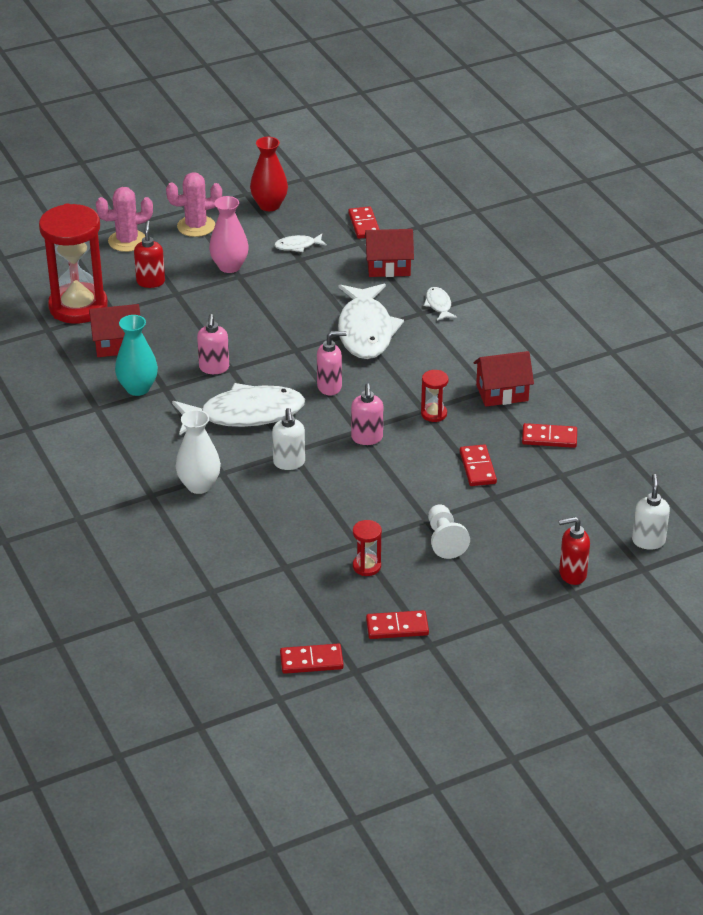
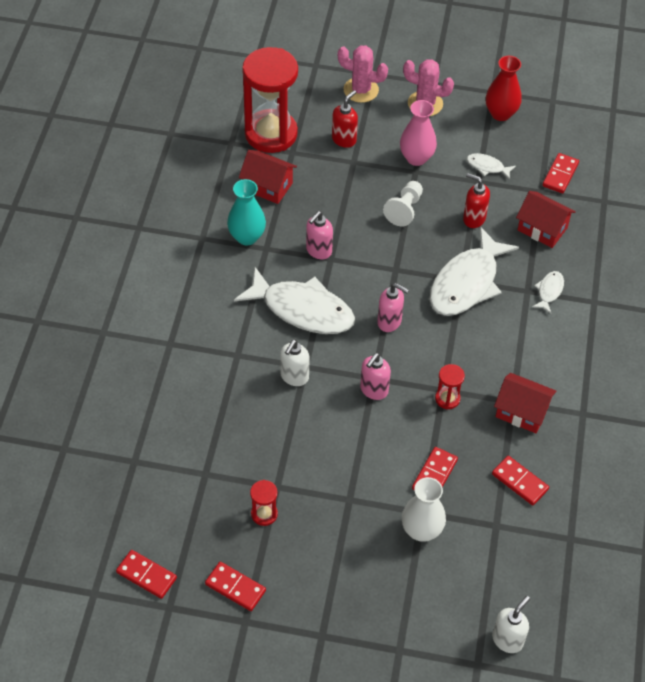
camera: 35 degrees right, 15 degrees up
white vase [176,410,221,494] -> white vase moved to [402,477,446,542]
white pawn [428,504,470,559] -> white pawn moved to [383,181,423,226]
red soap dispenser [559,517,590,585] -> red soap dispenser moved to [463,173,490,228]

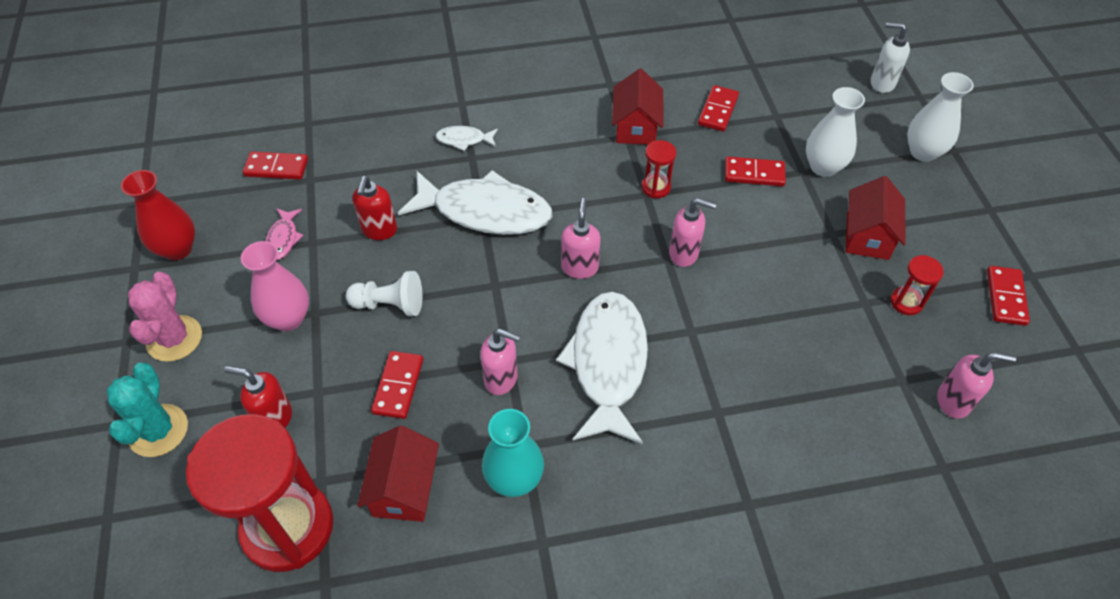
camera: 110 degrees left, 0 degrees up
red domino [116,550,177,599] -> red domino moved to [371,351,423,419]
white soap dispenser [280,339,310,386] -> none
pink cactus [338,45,388,103] -> turquoise cactus [106,363,188,457]
white fish [467,153,516,180] -> pink fish [266,208,304,260]
red house [516,191,576,248] -> red house moved to [846,176,906,260]
none -> white vase [907,72,974,162]
none -> pink soap dispenser [937,352,1016,419]

